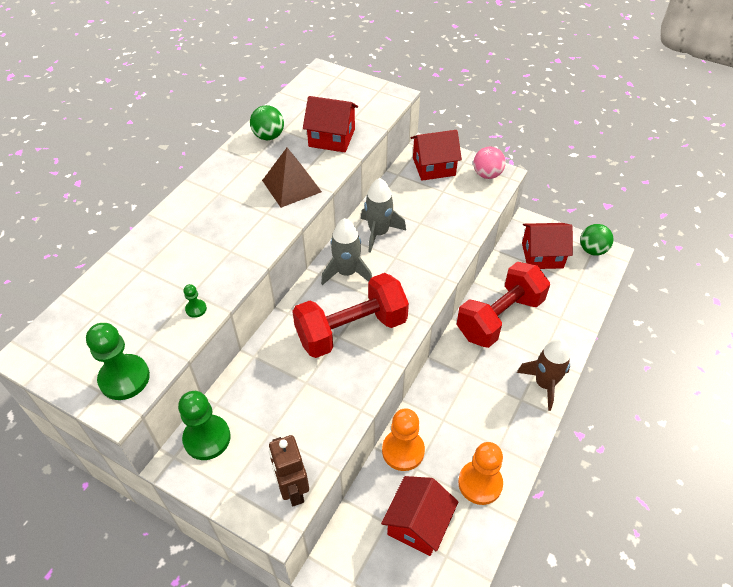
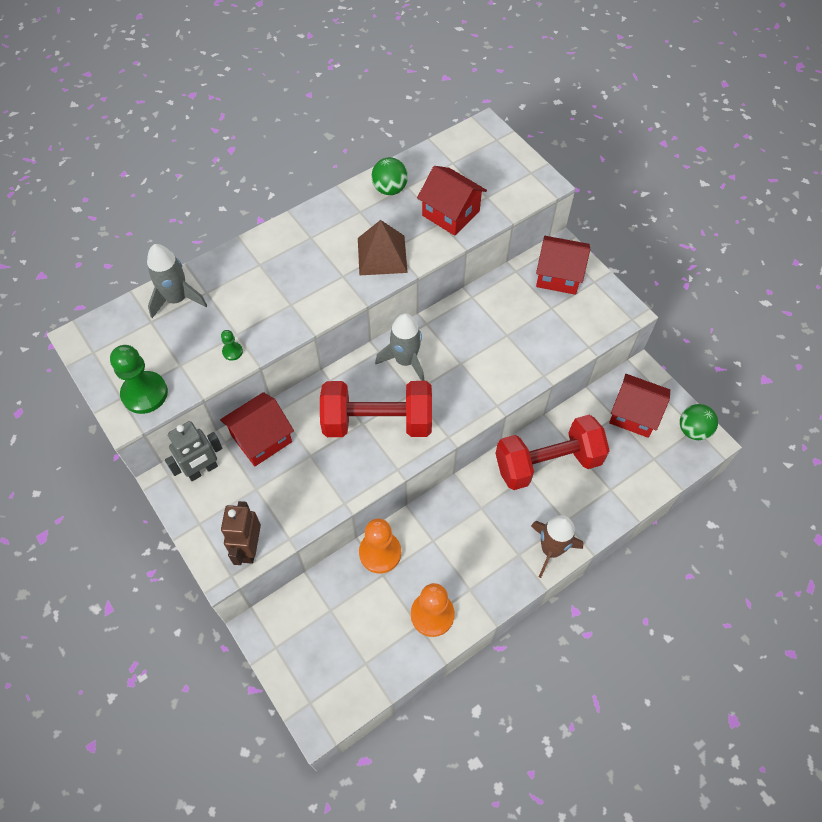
camera: 25 degrees right, 10 degrees up
green pawn [178,391,231,460] -> grey robot [165,421,222,481]
grey rocket [361,178,406,253] -> grey rocket moved to [147,244,207,318]
red house [381,476,458,556] -> red house moved to [220,392,294,466]
pink ball [473,147,506,179] -> none

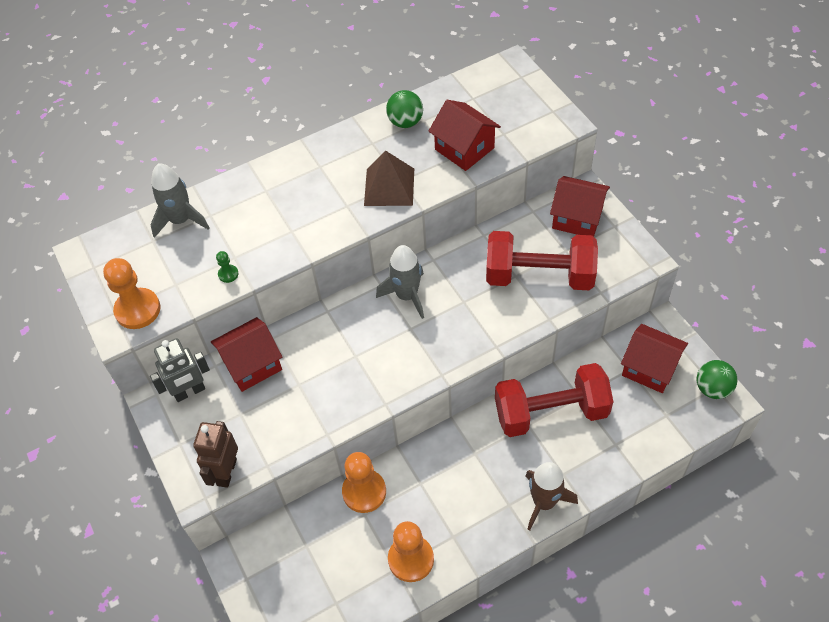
camera: 10 degrees right, 5 degrees down
green pawn [110,345,168,414] -> orange pawn [103,258,161,329]
red dumbbell [320,381,432,437] -> red dumbbell moved to [486,231,598,290]

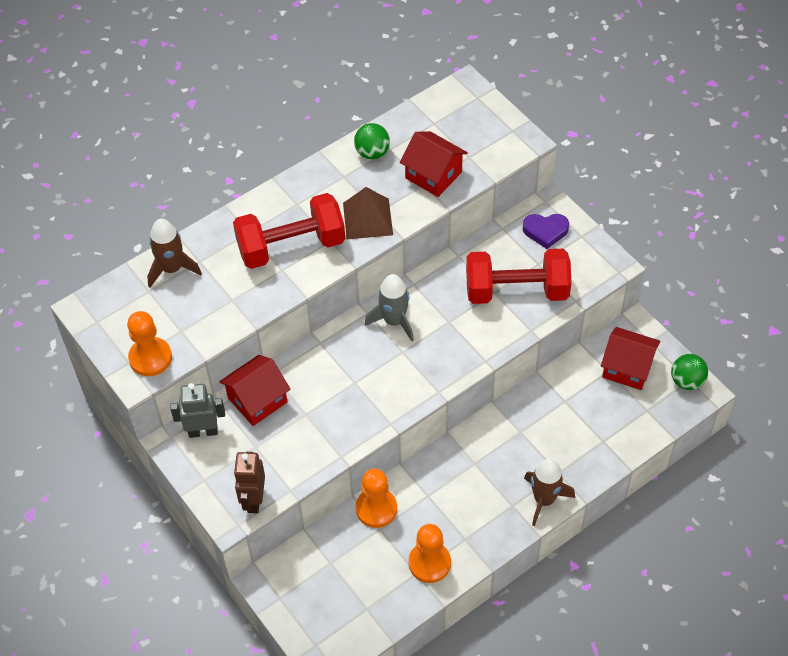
camera: 10 degrees left, 0 degrees up
grey robot [150,338,210,402] -> grey robot turned 150 degrees counterclockwise [170,383,225,438]
grey rocket [151,163,209,238] -> brown rocket [147,219,202,288]
green pawn [216,251,238,283] -> none
red dumbbell [495,363,614,437] -> red dumbbell moved to [233,193,345,269]
red house [550,176,610,237] -> purple heart [523,214,569,249]

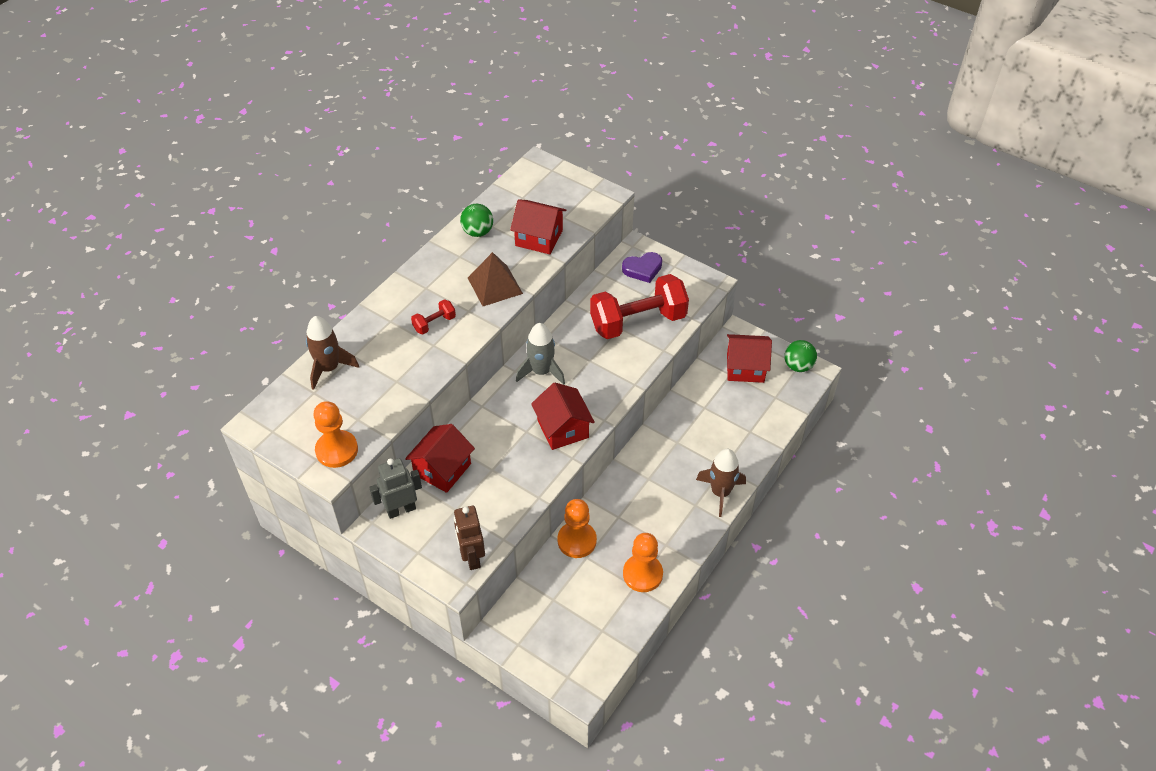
camera: 20 degrees left, 5 degrees down
red dumbbell [233,193,345,269] -> red dumbbell [411,299,456,334], size x0.43
none -> red house [531,382,595,450]

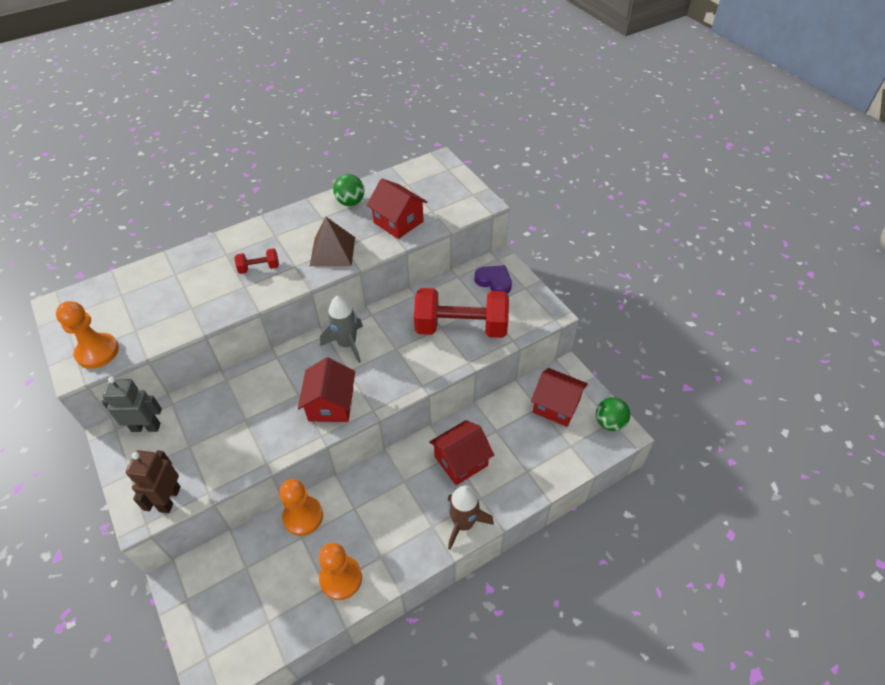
camera: 25 degrees right, 0 degrees up
brown rocket [306,316,359,390] -> none
red house [405,424,475,493] -> red house moved to [429,420,494,485]
purple heart [622,252,662,283] -> purple heart turned 150 degrees counterclockwise [475,265,512,294]

